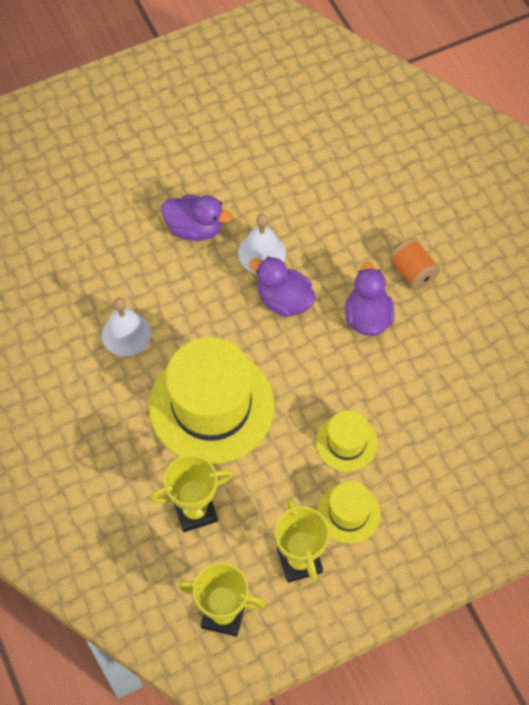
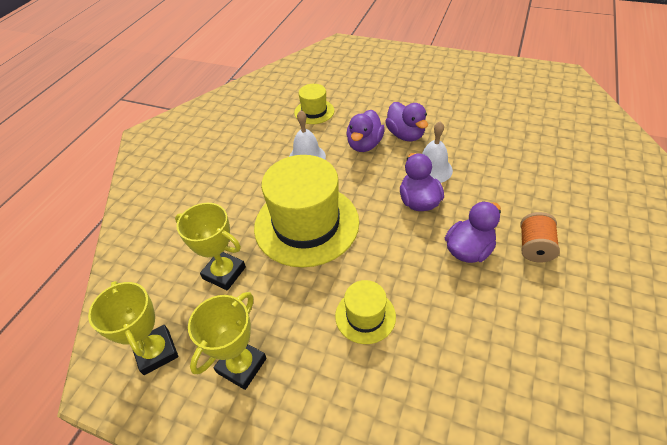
camera: 50 degrees right, 15 degrees down
yellow hat [317,481,381,544] -> yellow hat moved to [294,84,335,124]
none -> purple duck [346,110,385,152]

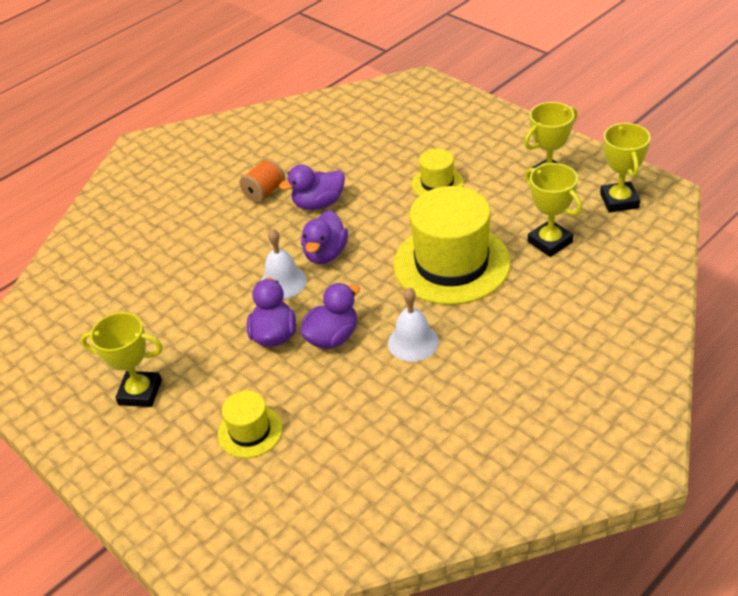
camera: 155 degrees left, 5 degrees down
yellow hat [294,84,335,124] -> yellow hat moved to [218,391,282,458]
none -> yellow trophy [81,312,163,407]

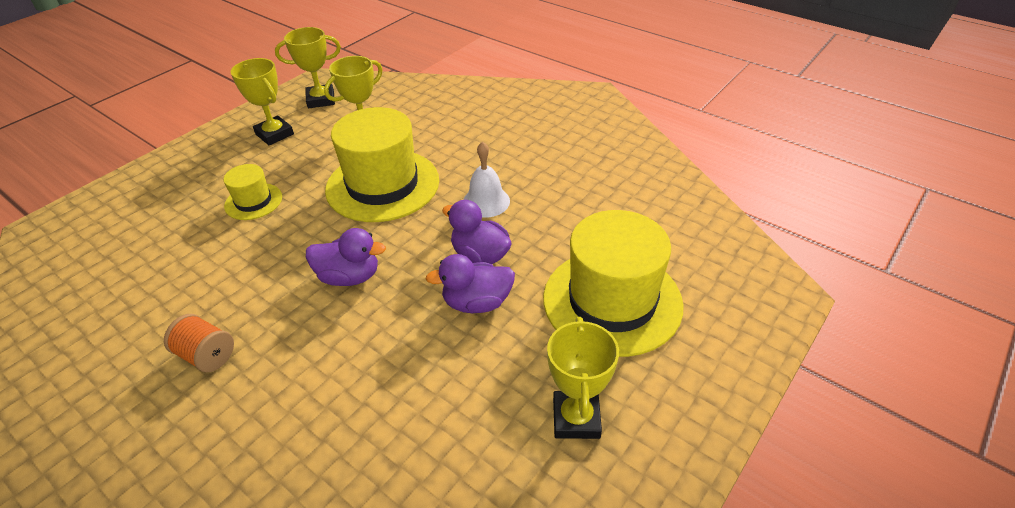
camera: 100 degrees left, 0 degrees up
yellow hat [218,391,282,458] -> yellow hat [543,210,684,357], size x2.05
white bell [261,228,307,299] -> none
purple duck [279,164,345,210] -> none

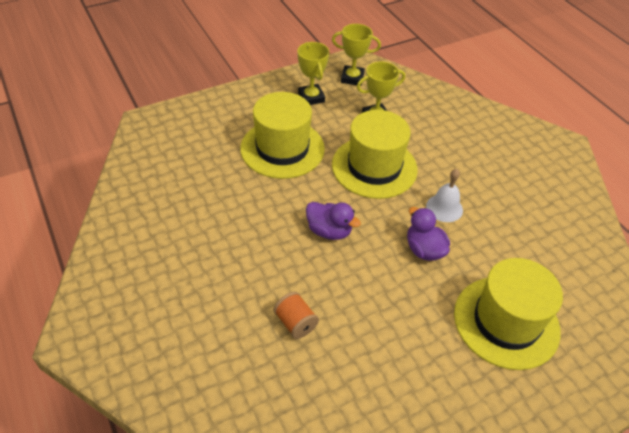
camera: 20 degrees right, 5 degrees up
orange spool [164,314,234,372] -> orange spool moved to [274,292,319,339]
yellow hat [224,164,282,220] -> yellow hat [240,92,325,179], size x2.05
purple duck [425,254,515,313] -> none
yellow trophy [547,317,619,439] -> none

